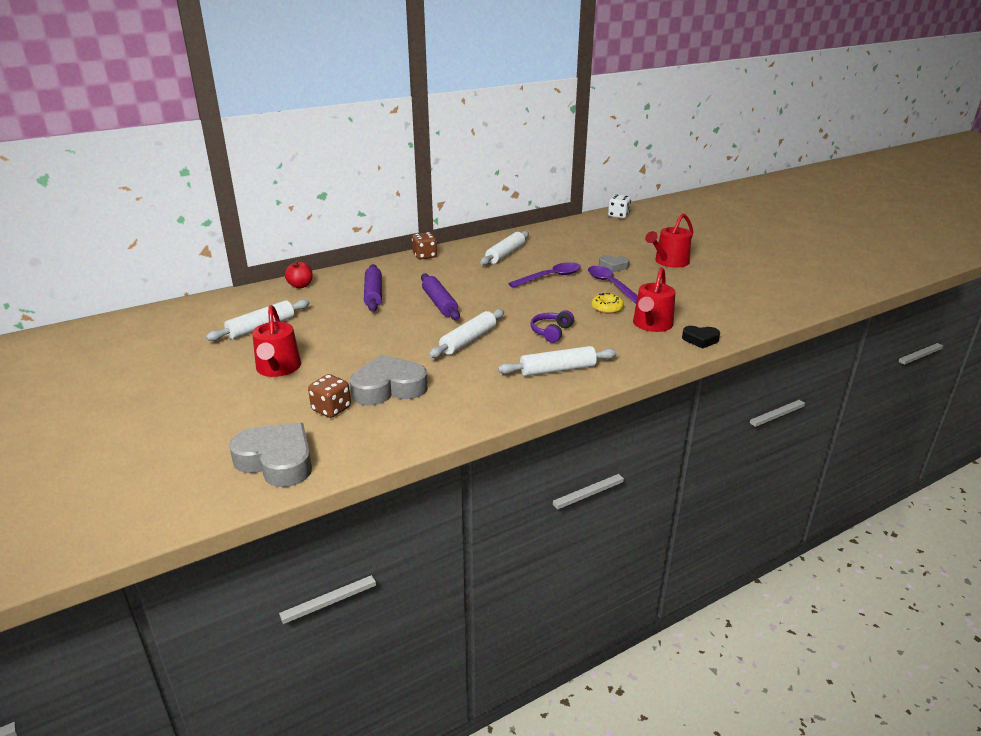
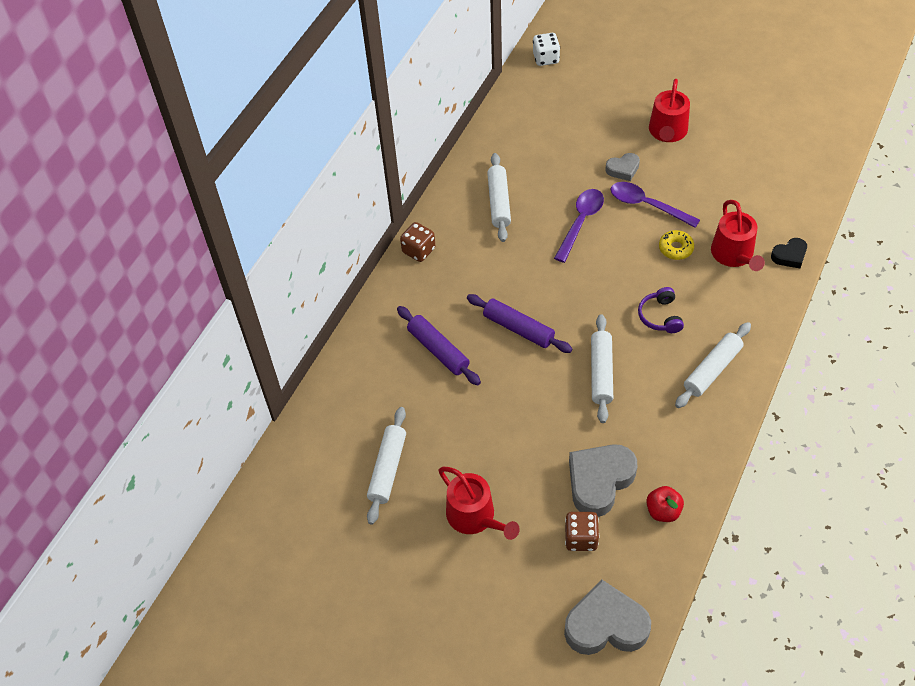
camera: 30 degrees left, 25 degrees up
red apple [285,261,313,288] -> red apple moved to [646,486,684,522]

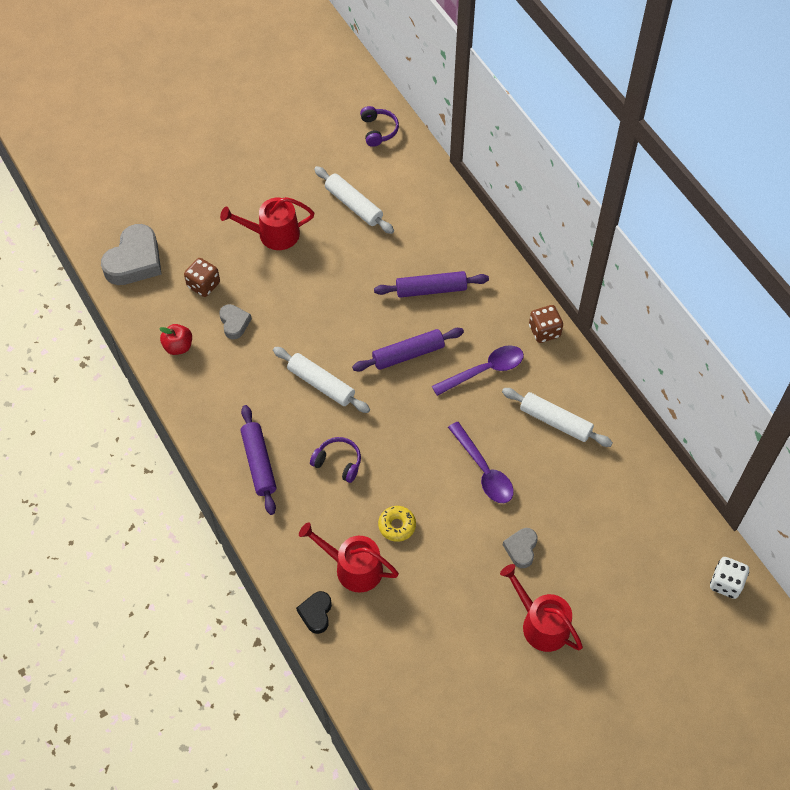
camera: 120 degrees right, 5 degrees up
grey heart [569,444,637,517] -> grey heart [219,304,252,339], size x0.53
purple spoon [611,182,700,228] -> purple spoon moved to [432,345,524,396]
white rolling pin [675,322,751,408] -> purple rolling pin [240,405,276,515]
none -> purple headphones [360,106,399,147]

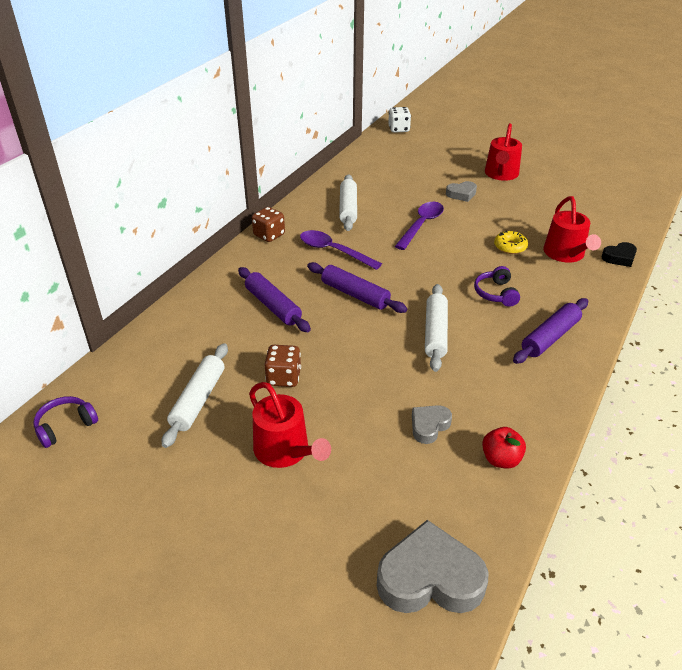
camera: 120 degrees left, 20 degrees down
brown dice [184,258,220,297] -> brown dice moved to [264,345,301,387]

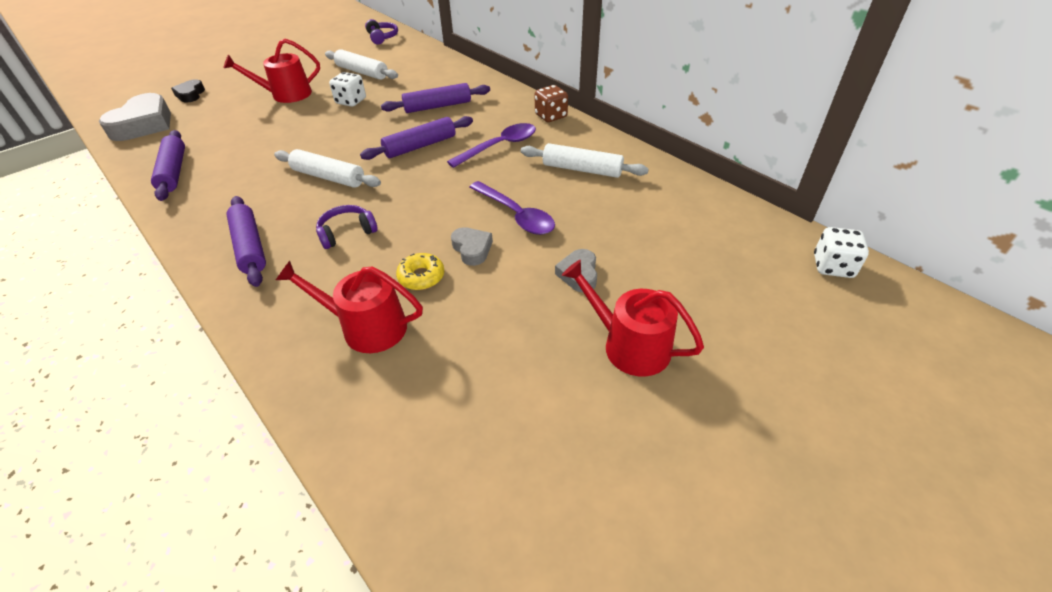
camera: 110 degrees right, 5 degrees up
brown dice [264,345,301,387] -> white dice [329,72,366,107]
grey heart [412,405,452,444] -> grey heart moved to [451,227,493,266]
purple headphones [474,266,520,307] -> purple headphones turned 45 degrees counterclockwise [316,205,378,249]
red apple [482,427,526,469] -> purple rolling pin [151,130,185,201]
black heart [601,242,637,267] -> black heart moved to [171,79,205,103]

